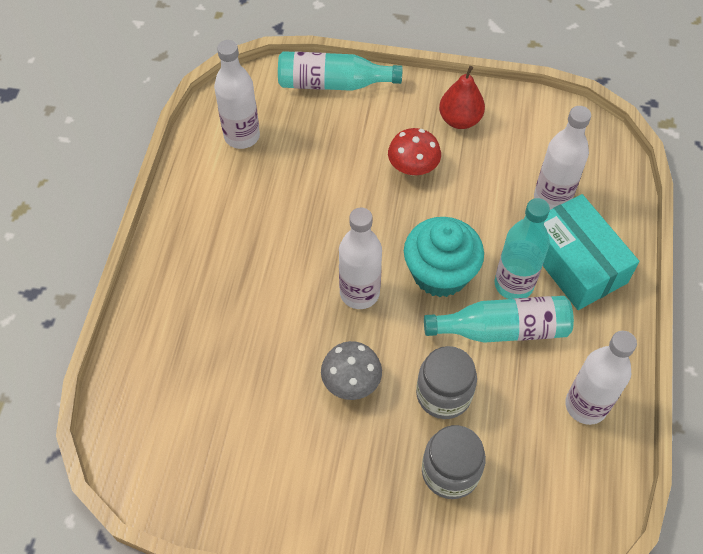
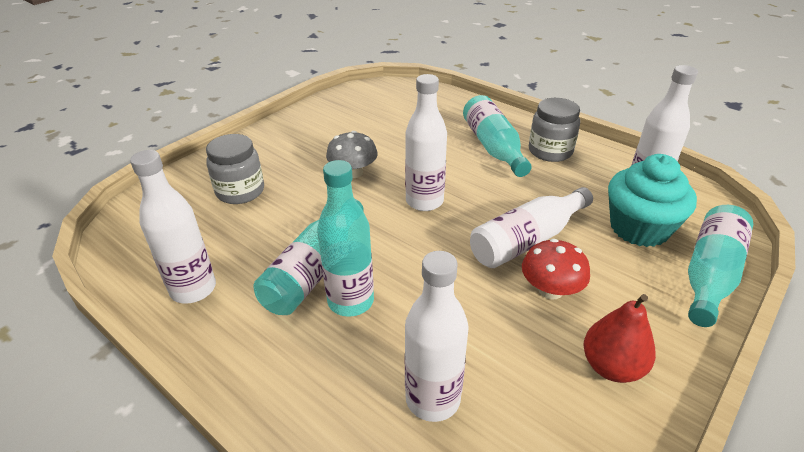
camera: 120 degrees right, 20 degrees down
turquoise cupcake [404,217,484,297] -> turquoise cupcake moved to [608,154,697,247]
grey jar [416,346,477,419] -> grey jar moved to [529,98,580,162]
turquoise box [543,194,639,310] -> none
none -> turquoise bottle [463,95,532,177]
none -> white bottle [470,187,593,268]

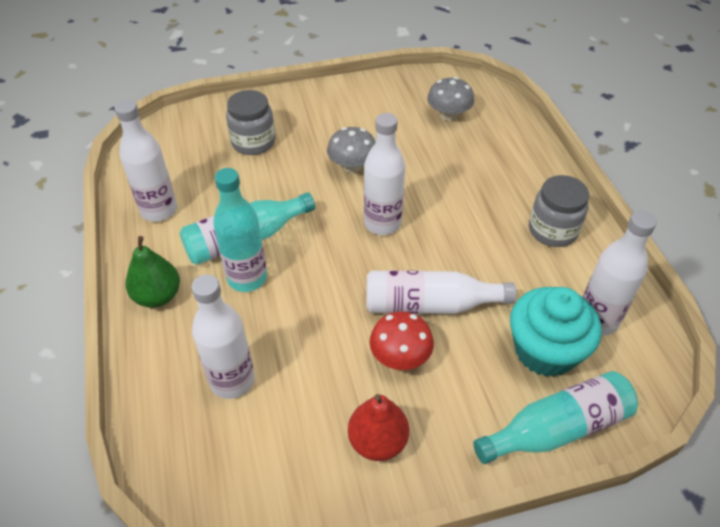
camera: 35 degrees right, 10 degrees up
turquoise bottle [463,95,532,177] -> none
none -> green pear [126,236,180,308]
none -> grey mushroom [427,77,474,121]

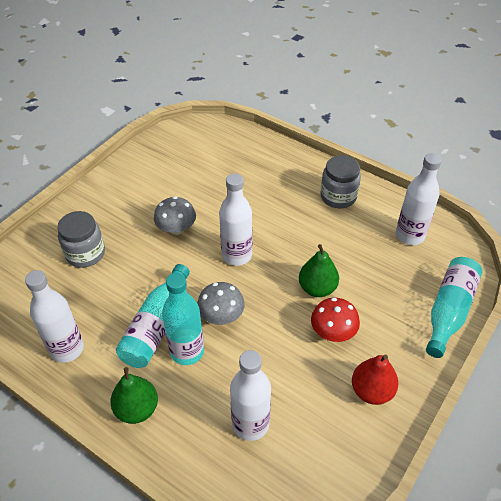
camera: 40 degrees left, 0 degrees up
white bottle [367,270,516,314] -> green pear [299,244,339,297]
grey mushroom [427,77,474,121] -> grey mushroom moved to [197,282,245,325]
turquoise cupcake [510,287,602,377] -> none

